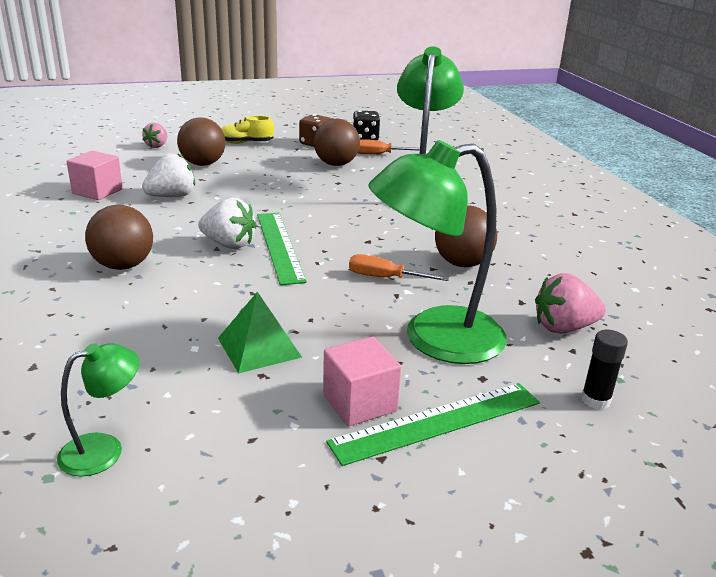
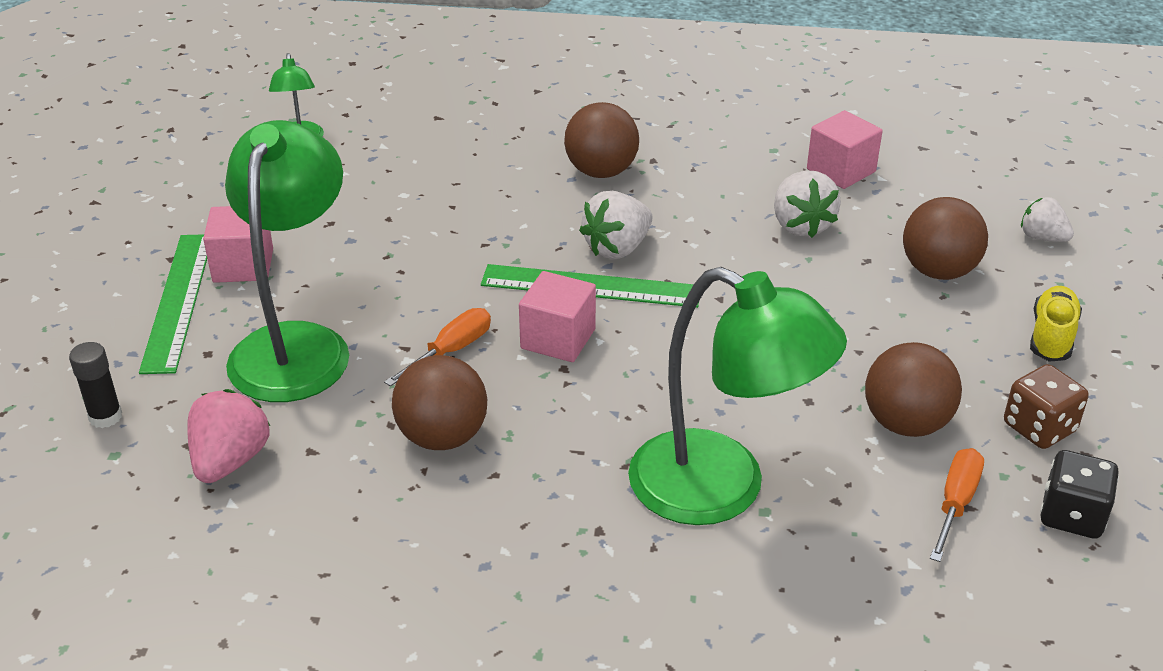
camera: 115 degrees right, 10 degrees up
pink strawberry [142,123,167,148] -> white strawberry [1021,197,1074,242]
green pyramid [218,292,302,373] -> none
none -> pink cube [519,271,596,362]

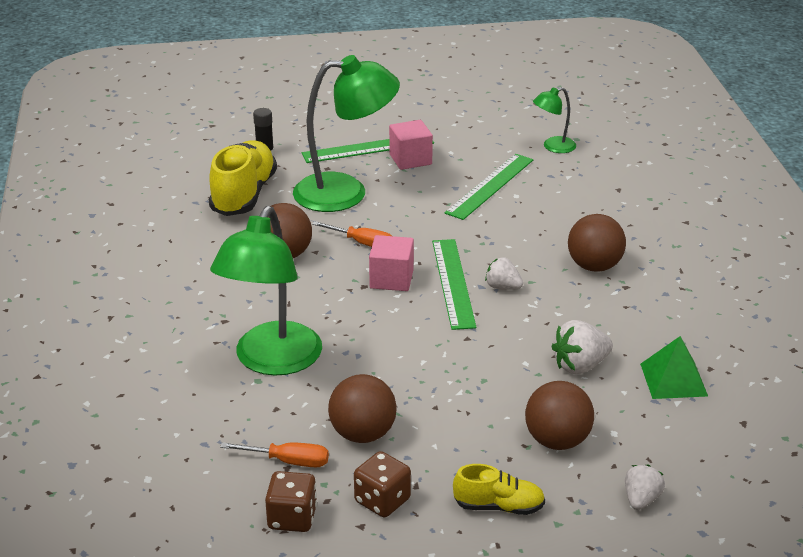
camera: 75 degrees right, 5 degrees down
pink strawberry [187,389,270,483] -> yellow shoe [209,140,277,216]
white strawberry [579,191,653,259] -> white strawberry [485,257,523,290], size x0.66
pink cube [807,110,882,189] -> green pyramid [640,336,708,399]
black dice [1040,450,1119,539] -> brown dice [265,471,317,532]
none -> green ruler [445,154,533,220]

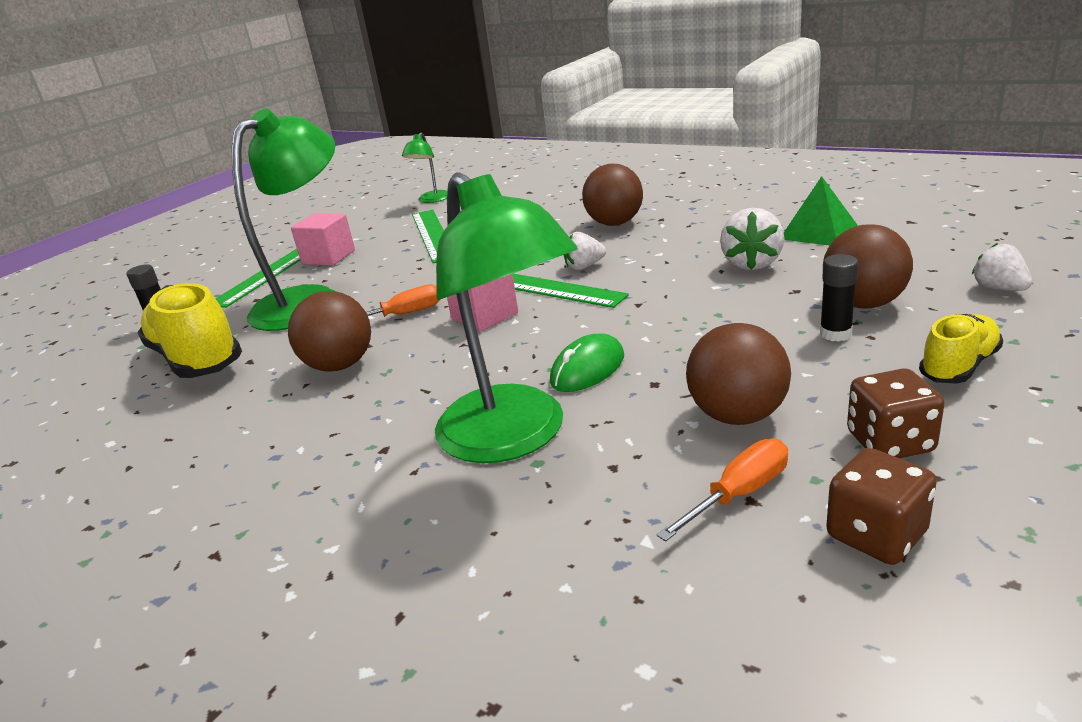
camera: 45 degrees left, 5 degrees down
none -> green mouse [550,333,624,392]
none -> black glue stick [820,254,859,342]

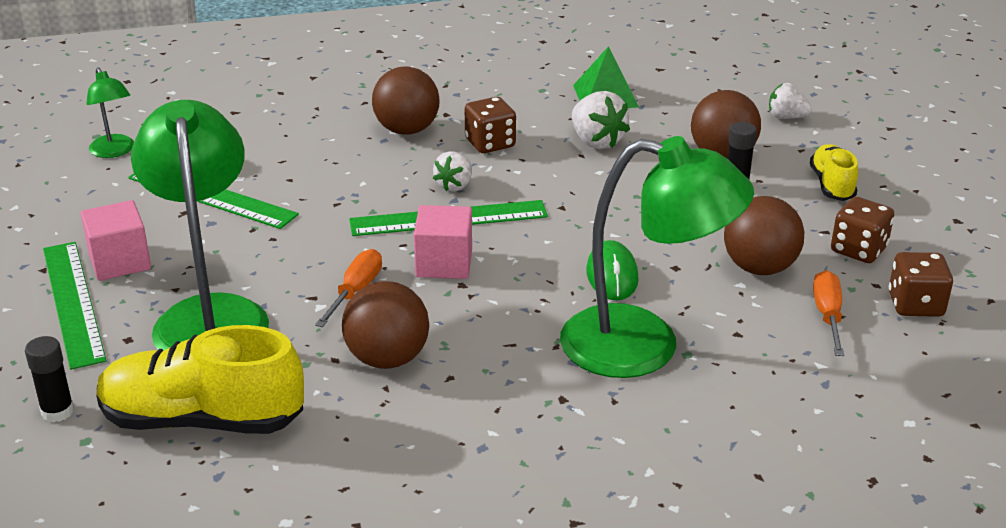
camera: 50 degrees left, 5 degrees up
none -> brown dice [465,97,516,153]

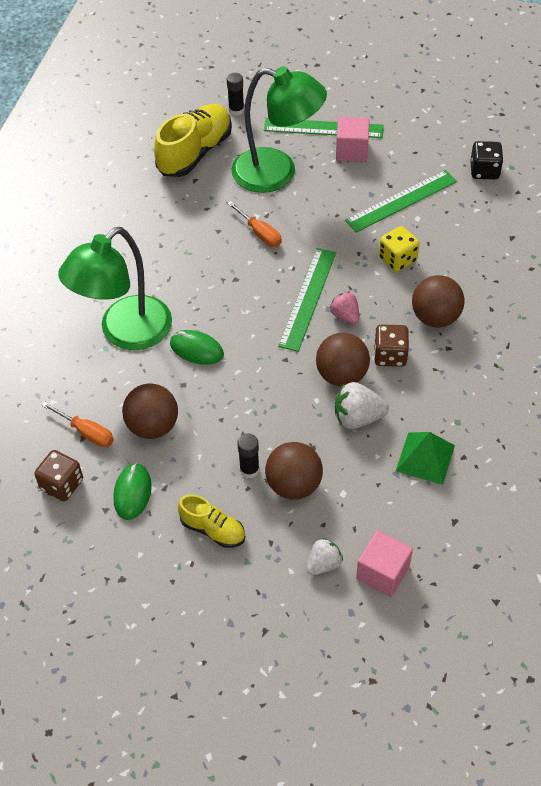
camera: 120 degrees right, 20 degrees up
green lamp [86,67,134,158] -> black dice [470,141,503,179]
brown ball [342,281,429,369] -> brown ball moved to [316,333,370,387]
pink cube [414,205,472,279] -> pink cube moved to [356,530,413,597]
white strawberry [433,151,472,191] -> pink strawberry [330,291,359,324]
brown dice [831,197,894,263] -> green mouse [113,463,152,520]
none -> yellow dice [379,226,419,272]

